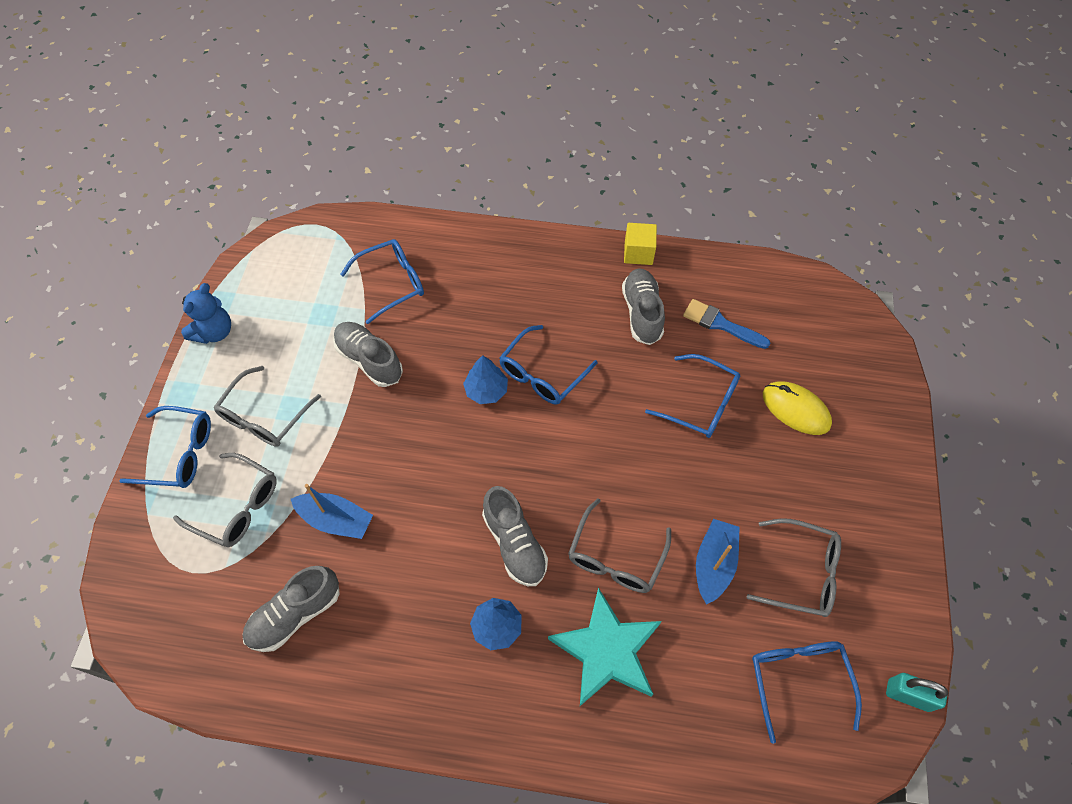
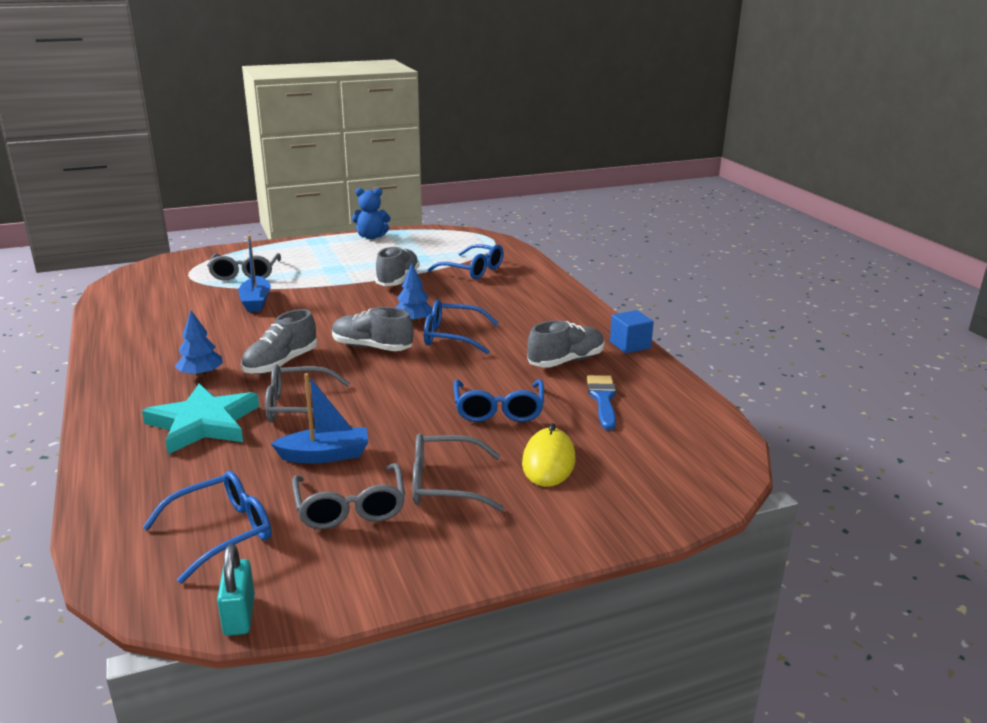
camera: 60 degrees right, 35 degrees down
blue glasses [120,406,211,488] -> none
grey glasses [213,366,321,447] -> grey glasses moved to [413,433,504,511]
grey shoe [243,566,340,652] -> grey shoe moved to [332,307,413,351]
yellow cube [624,223,657,265] -> blue cube [610,310,654,353]

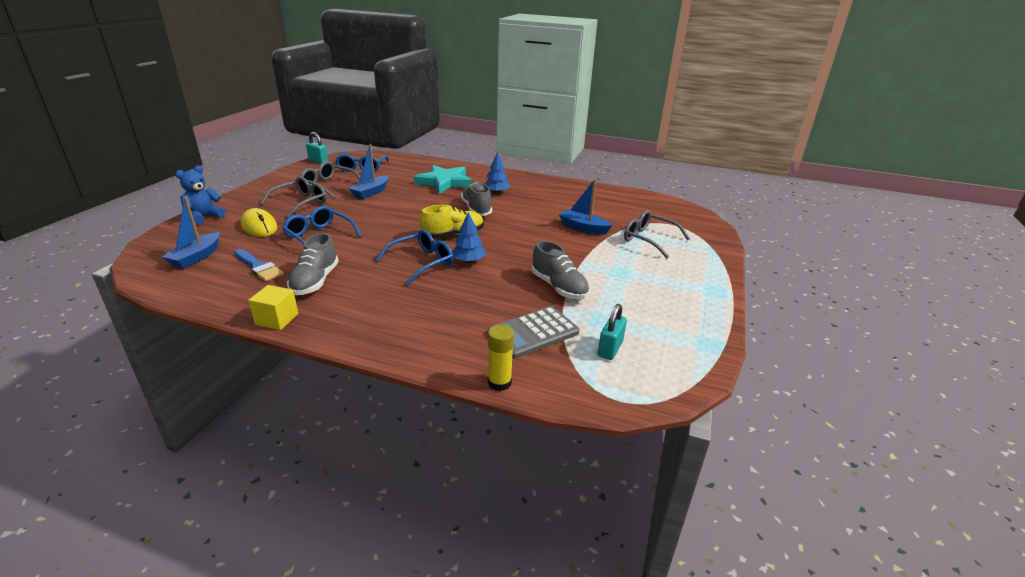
camera: 130 degrees right, 5 degrees up
grey glasses [265,365,350,422] -> none
grey shoe [332,307,413,351] -> yellow shoe [420,205,484,238]
blue teddy bear [352,188,391,239] -> blue teddy bear moved to [175,166,226,225]
blue glasses [428,244,504,279] -> grey calculator [488,306,580,359]
blue cube [610,310,654,353] -> yellow cube [248,285,298,330]
none -> blue boat [162,197,220,269]
none -> yellow glue stick [488,325,514,391]
none -> turquoise padlock [598,304,627,360]

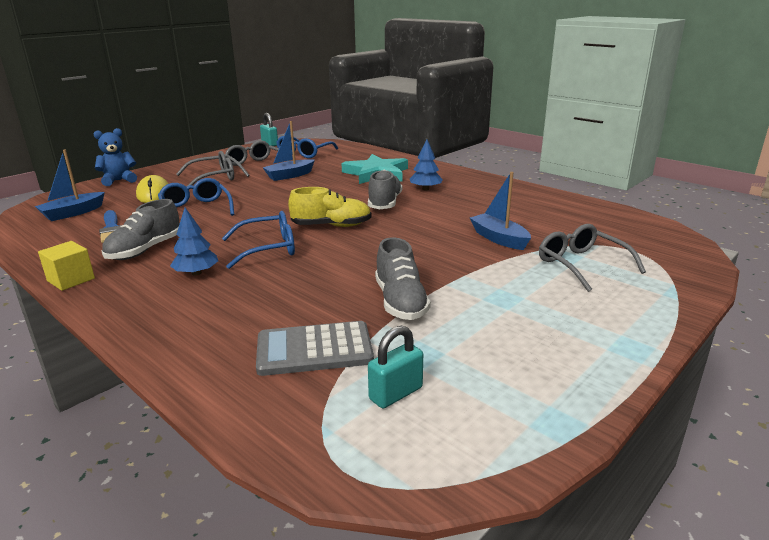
camera: 25 degrees right, 5 degrees down
blue tree [452,212,486,263] -> blue tree moved to [170,208,218,276]
yellow glue stick [488,325,514,391] -> none

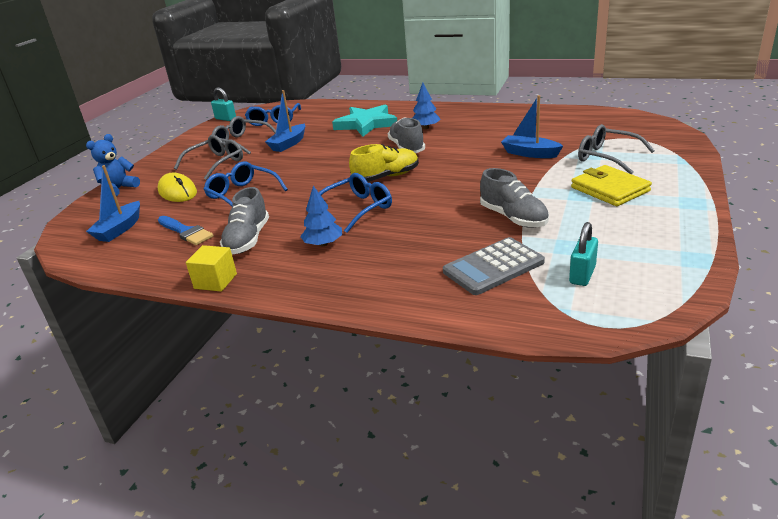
camera: 20 degrees left, 5 degrees up
none -> yellow wallet [571,165,652,206]

